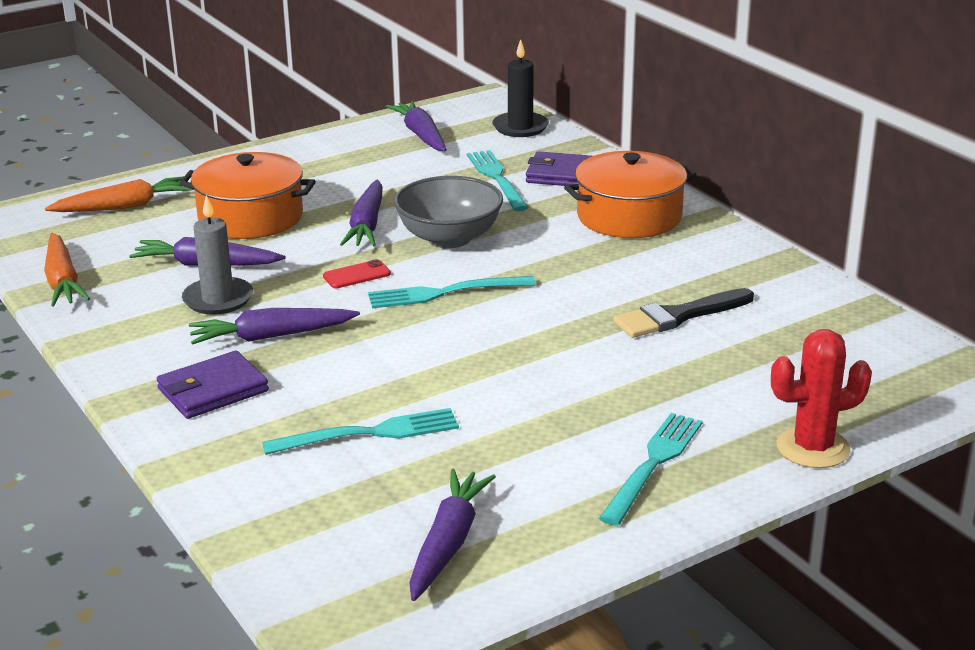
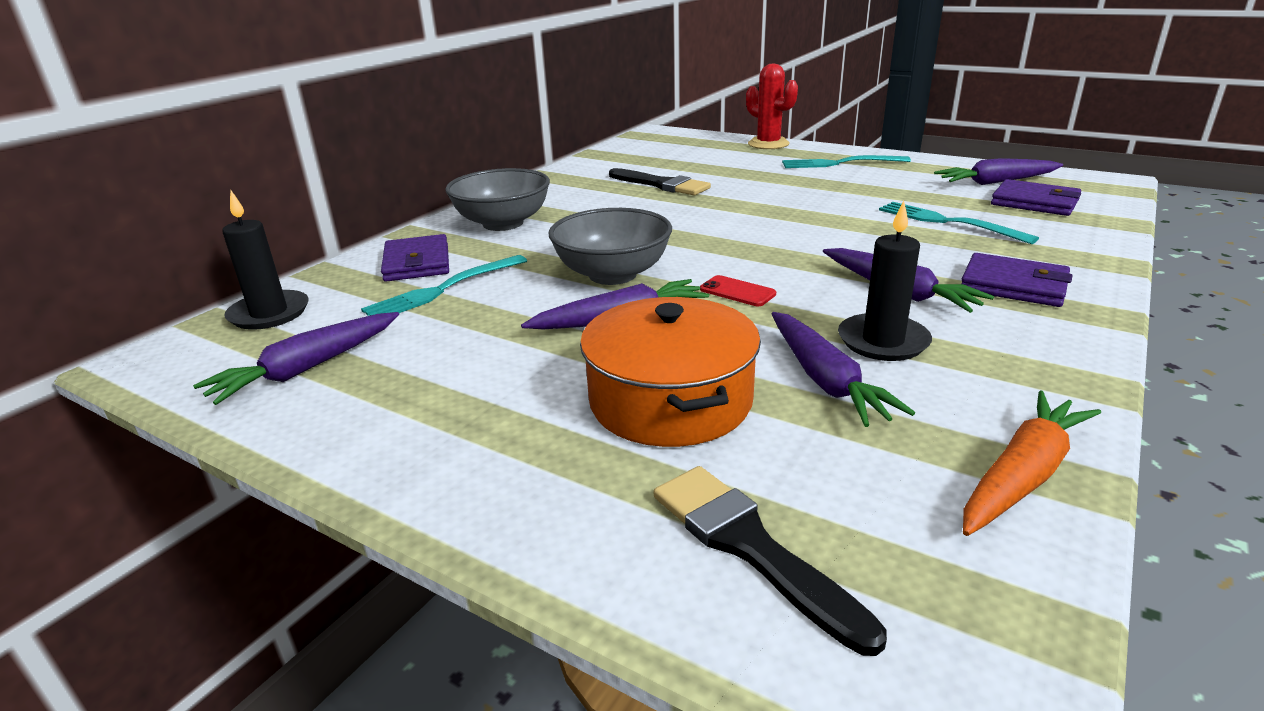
camera: 115 degrees left, 0 degrees up
orange carrot [45,176,193,212] -> black brush [654,466,887,656]
grey candle [182,195,253,315] -> black candle [838,201,932,361]
turquoise fork [368,276,536,308] -> none
orange pot [564,151,696,238] -> grey bowl [445,168,550,231]
none -> purple wallet [991,179,1081,216]

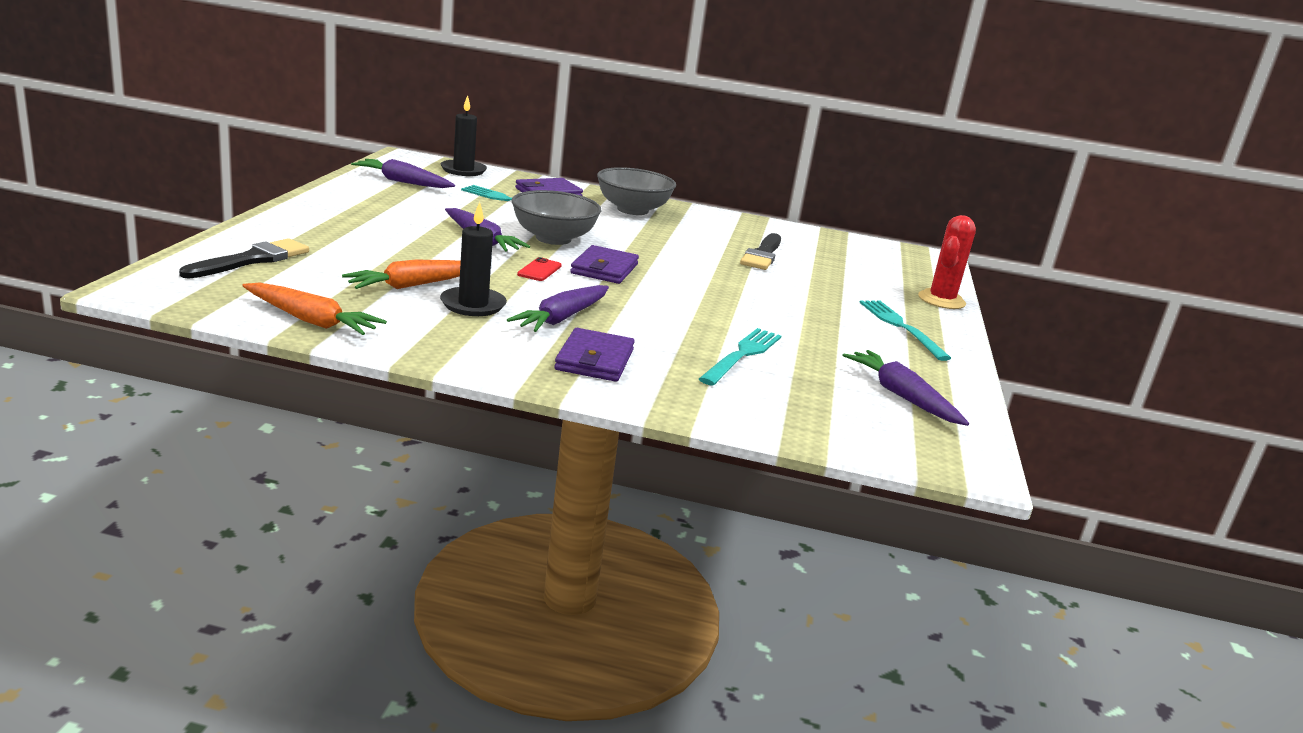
camera: 65 degrees right, 5 degrees down
orange pot [580,297,761,447] -> none
purple carrot [772,312,915,427] -> orange carrot [342,260,461,289]
purple wallet [991,179,1081,216] -> purple wallet moved to [570,245,639,284]

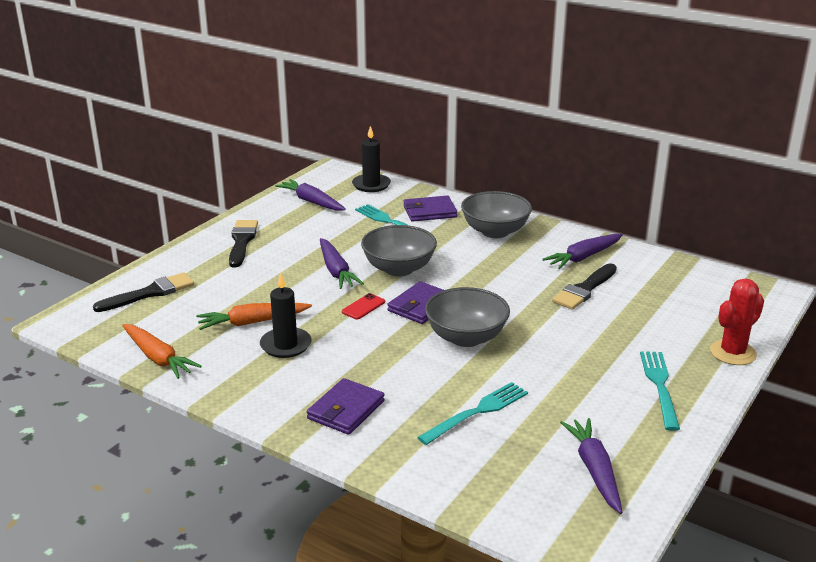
camera: 25 degrees right, 5 degrees up
purple carrot [507,285,609,332] -> purple carrot moved to [542,234,623,269]
none -> black brush [229,220,258,267]
none -> grey bowl [425,287,510,347]

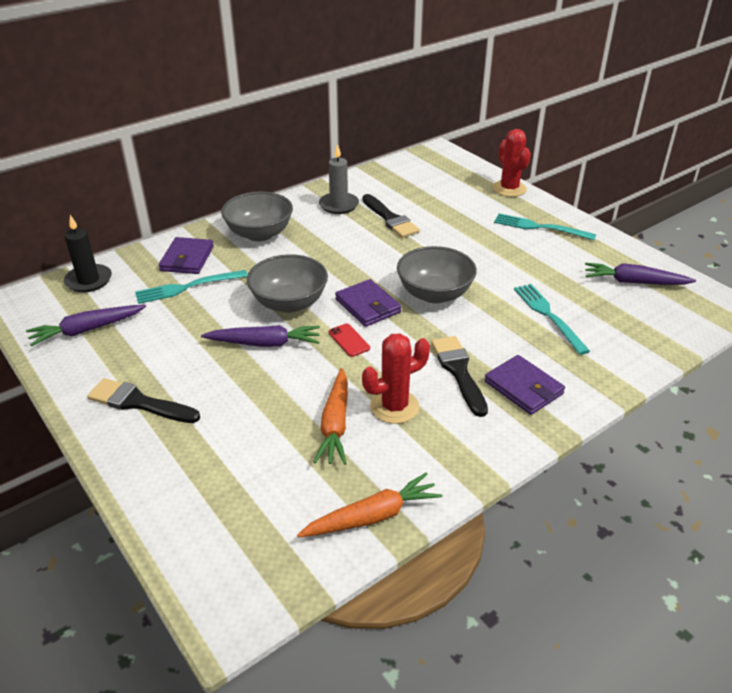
camera: 70 degrees left, 10 degrees up
black brush [93,272,194,312] -> black brush moved to [431,336,488,417]
black candle [260,272,311,358] -> red cactus [362,333,430,424]
purple carrot [542,234,623,269] -> grey candle [319,144,359,214]

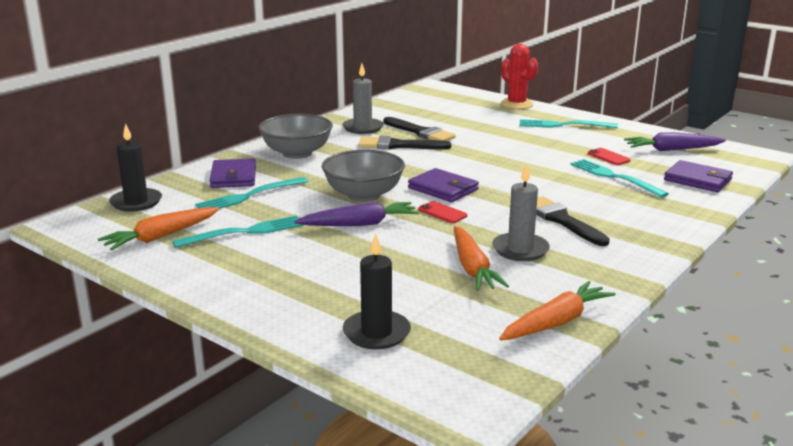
camera: 15 degrees left, 15 degrees down
purple carrot [26,305,146,347] -> orange carrot [98,207,220,250]
black brush [87,378,200,423] -> black brush moved to [359,136,451,149]
red cactus [362,333,430,424] -> grey candle [492,163,550,261]
grey bowl [397,246,477,303] -> none
purple wallet [485,355,565,415] -> purple wallet moved to [664,160,733,192]
none -> turquoise fork [172,216,304,248]
none -> black candle [343,233,411,349]
none -> red phone [588,148,631,165]

